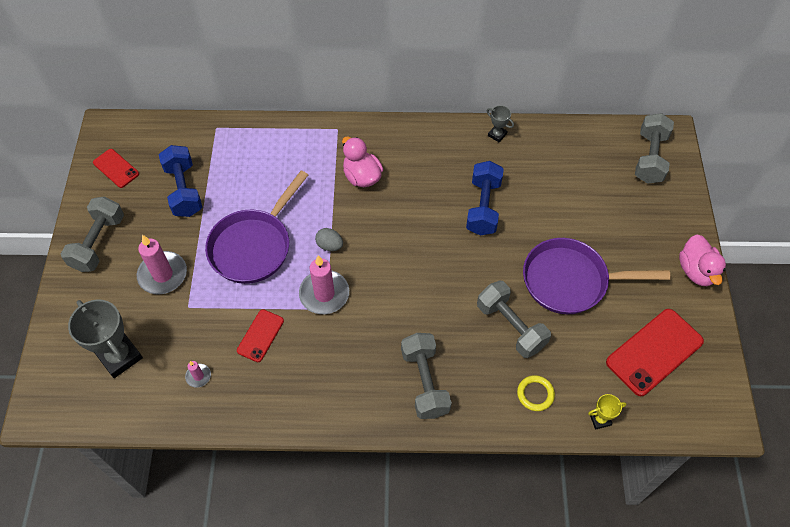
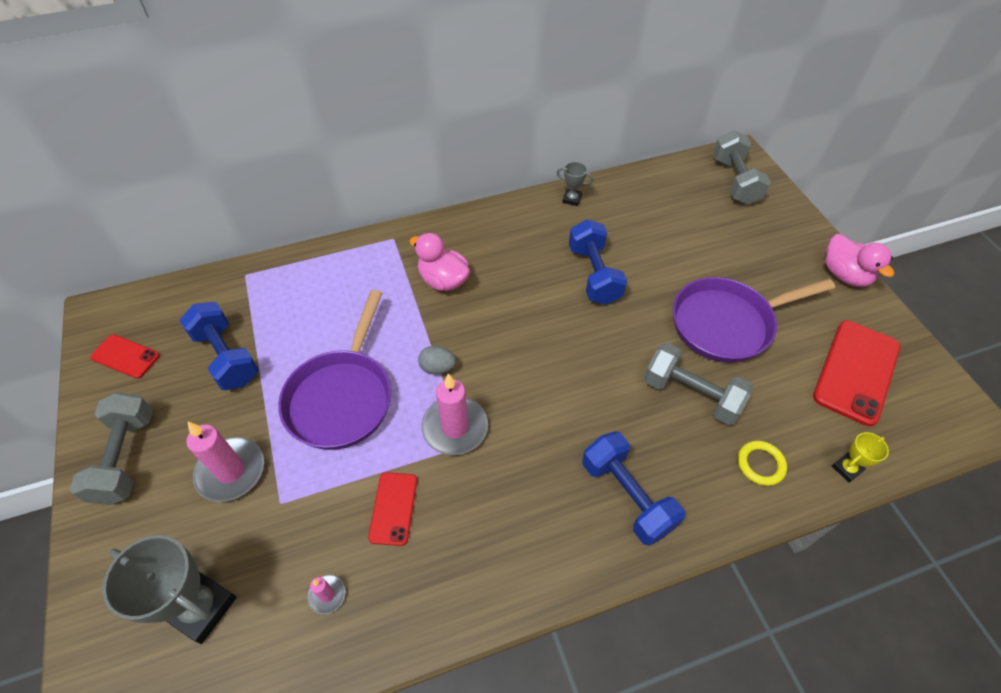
camera: 20 degrees left, 5 degrees down
grey dumbbell [401,333,452,419] -> blue dumbbell [582,431,685,546]

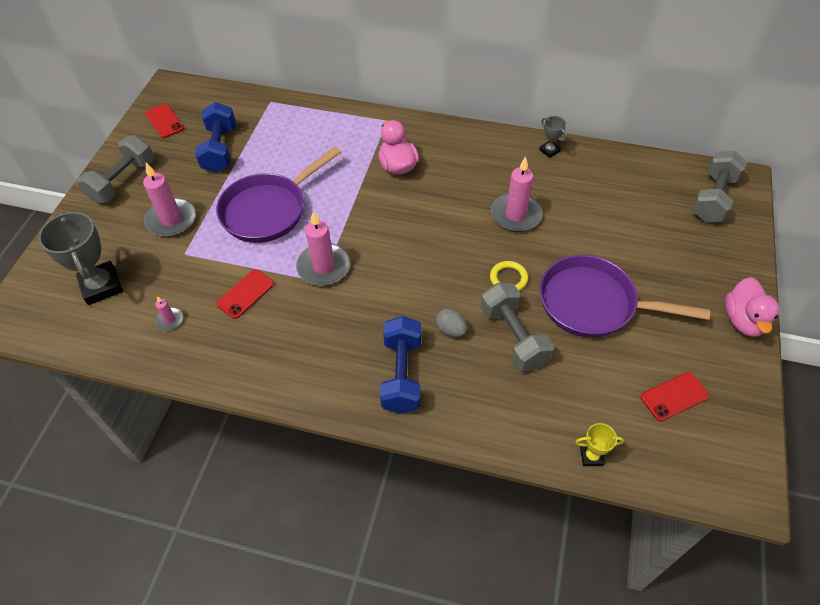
camera: 35 degrees right, 0 degrees up
grey egg [418,346,456,374] -> grey egg moved to [435,308,467,337]
blue dumbbell [569,219,627,305] -> pink candle [491,156,542,232]
yellow ring [738,441,787,486] -> yellow ring moved to [490,261,528,291]
red phone [813,320,900,426] -> red phone [641,372,709,421], size x0.56

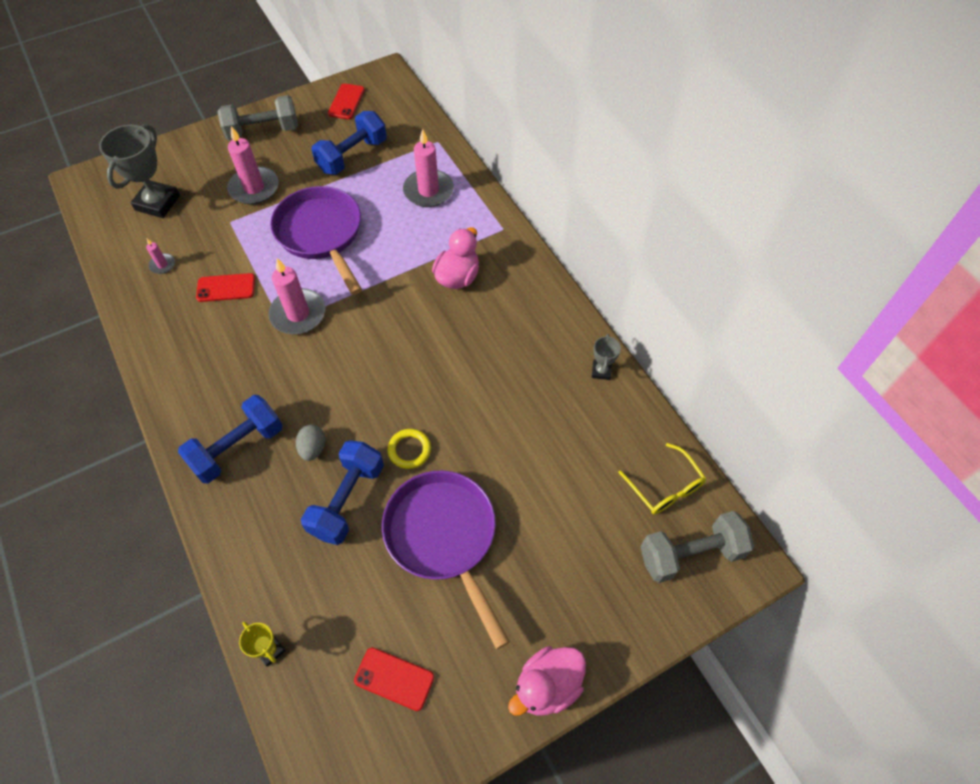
camera: 45 degrees right, 5 degrees up
purple pan [216,146,341,243] -> purple pan turned 60 degrees clockwise [270,186,362,295]
grey dumbbell [481,283,554,371] -> blue dumbbell [301,440,384,545]
pink candle [491,156,542,232] -> pink candle moved to [403,129,454,207]
none -> yellow glasses [618,443,706,514]

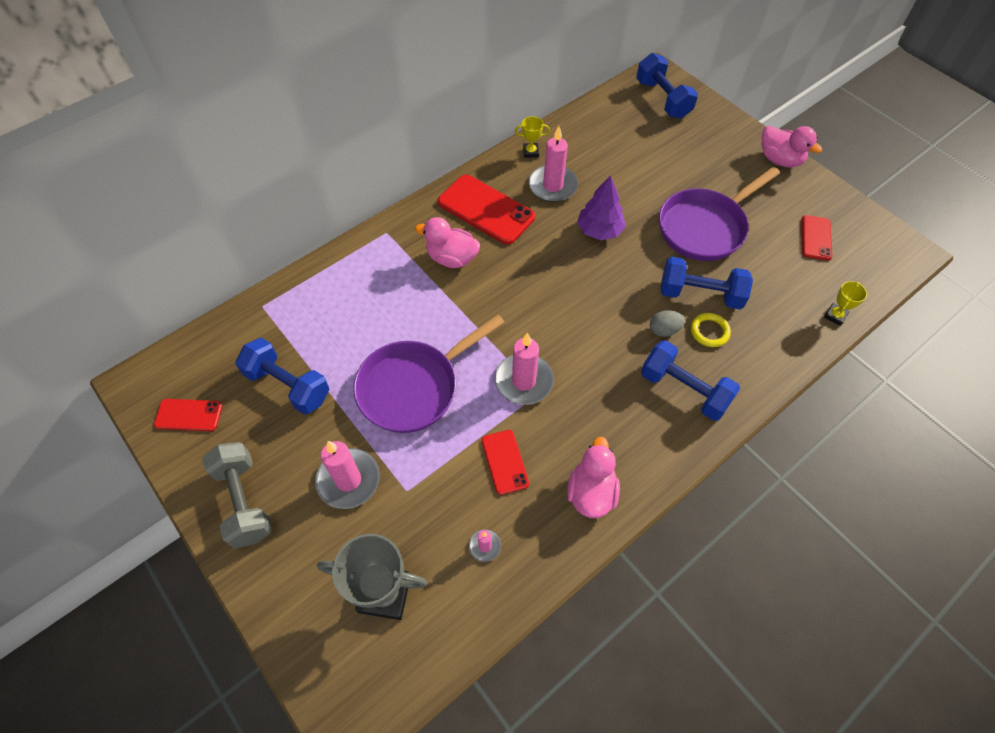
camera: 100 degrees left, 0 degrees up
yellow ring [387,429,431,469] -> yellow ring moved to [691,313,731,347]
pink candle [403,129,454,207] -> pink candle moved to [529,126,578,202]
grey trophy [592,334,621,380] -> yellow trophy [515,116,550,158]
yellow glasses [618,443,706,514] -> none
grey dumbbell [640,511,754,583] -> blue dumbbell [636,53,698,118]
none -> red phone [438,175,535,245]
none -> pink duck [567,437,620,518]
none -> purple tree [577,175,626,240]

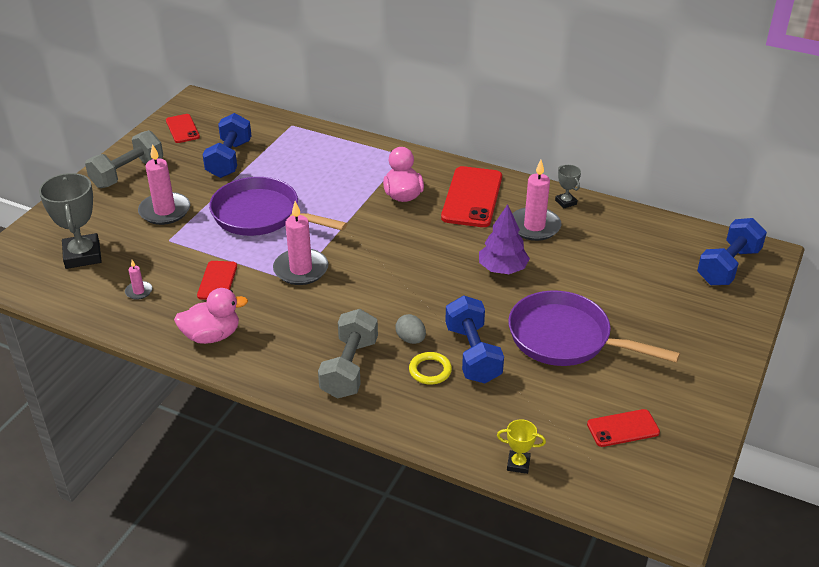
camera: 65 degrees right, 20 degrees down
red phone [482,430,529,495] -> red phone turned 45 degrees counterclockwise [197,261,237,300]
yellow trophy [515,116,550,158] -> grey trophy [555,165,581,208]
blue dumbbell [641,340,740,421] -> grey dumbbell [318,309,378,399]
pink duck [762,126,822,168] -> none

